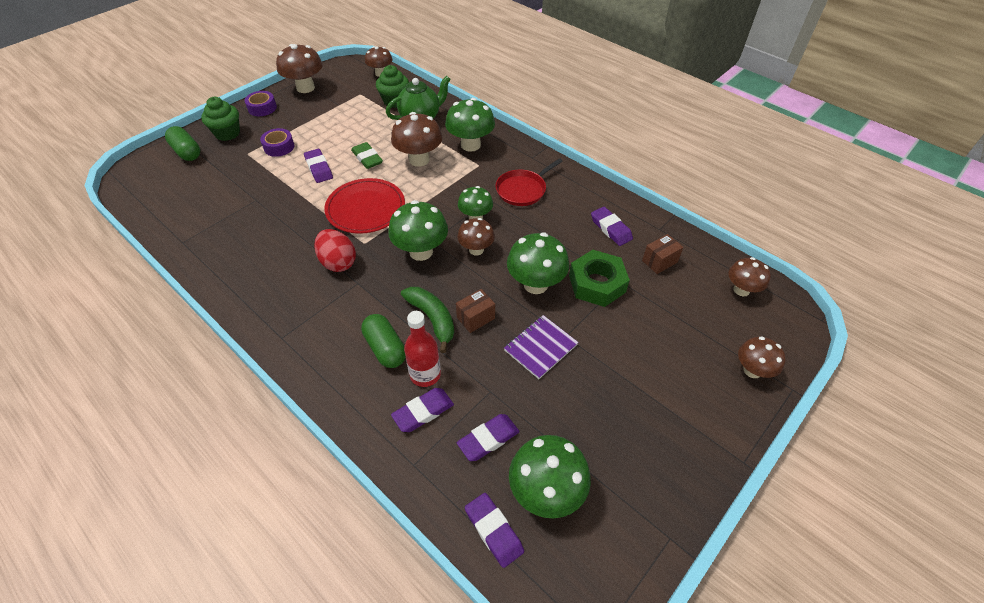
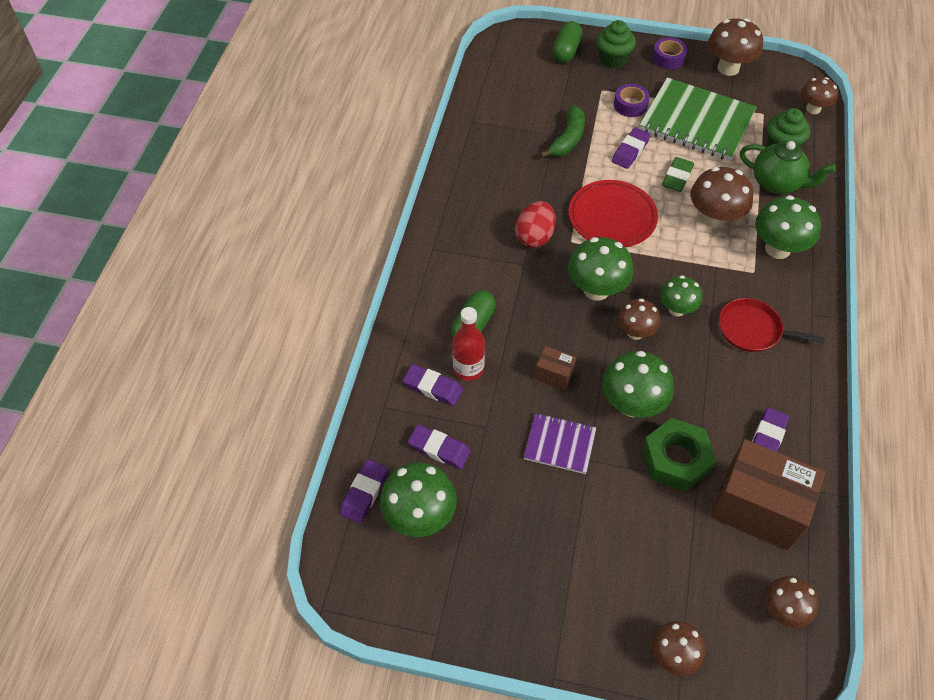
camera: 60 degrees right, 5 degrees up
green banana [401,287,454,353] -> green banana moved to [540,105,585,158]
brown box [642,234,684,274] -> brown box [711,439,825,550], size x2.21
none -> green notebook [639,78,757,161]

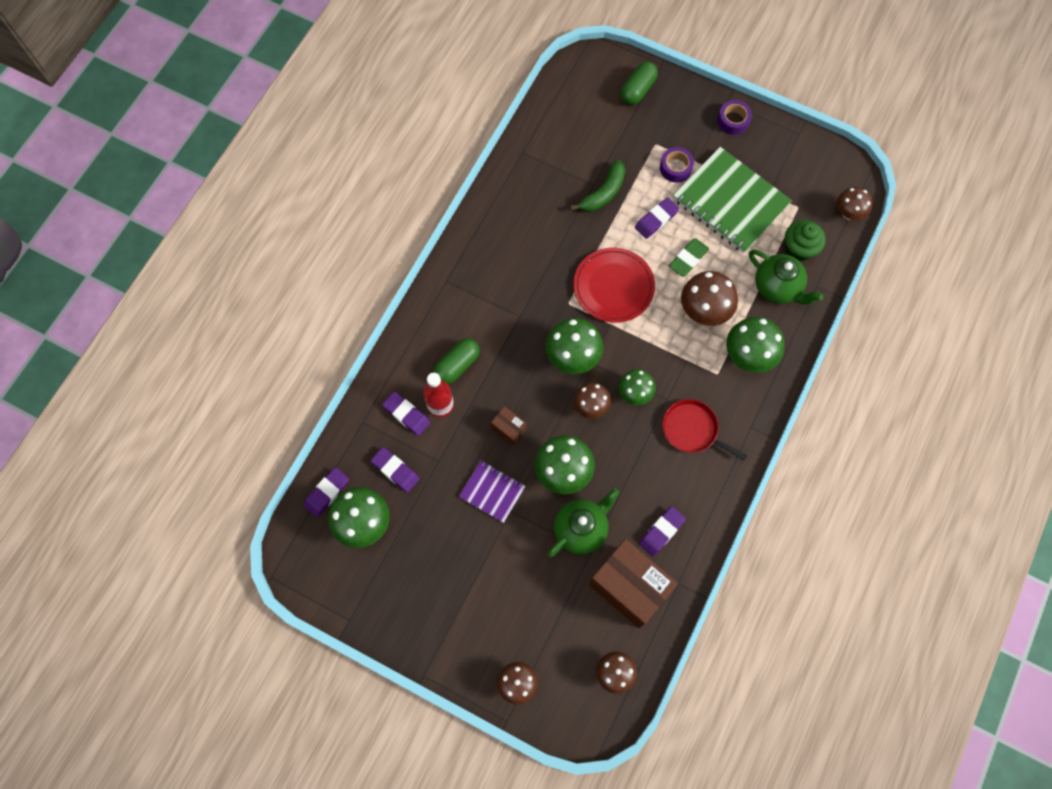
camera: 15 degrees right, 15 degrees up
red egg [515,201,555,248] -> none
green cupcake [596,20,636,69] -> none
green nut [642,418,716,491] -> green teapot [547,488,620,557]
brown mushroom [708,18,763,76] -> none

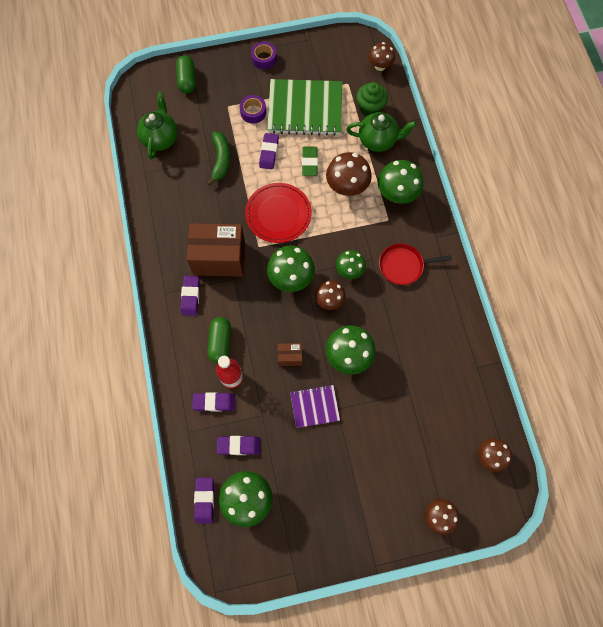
camera: 40 degrees left, 0 degrees up
green teapot [547,488,620,557] -> green teapot moved to [137,92,177,159]
brown box [589,539,678,628] -> brown box moved to [187,223,245,277]
purple eraser [639,506,686,556] -> purple eraser moved to [180,276,200,316]

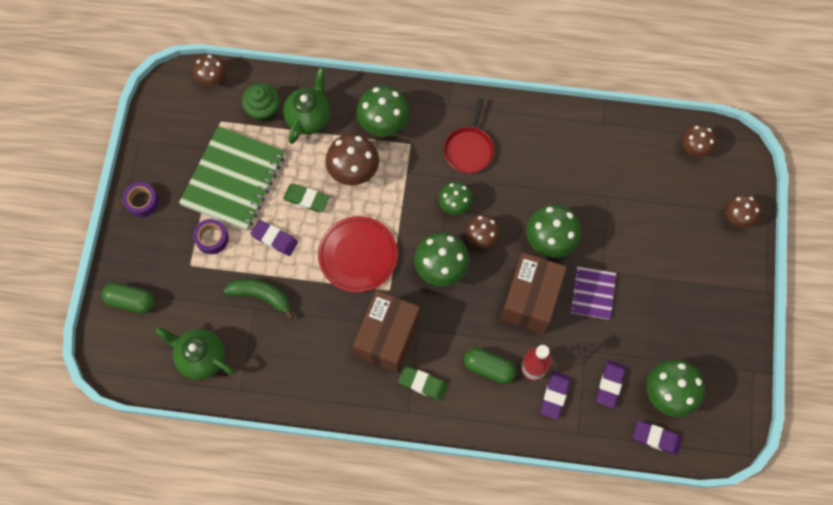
camera: 70 degrees left, 0 degrees up
purple eraser [180,276,200,316] -> green eraser [398,366,448,401]
brown box [278,343,302,366] -> brown box [501,253,567,334], size x2.21

